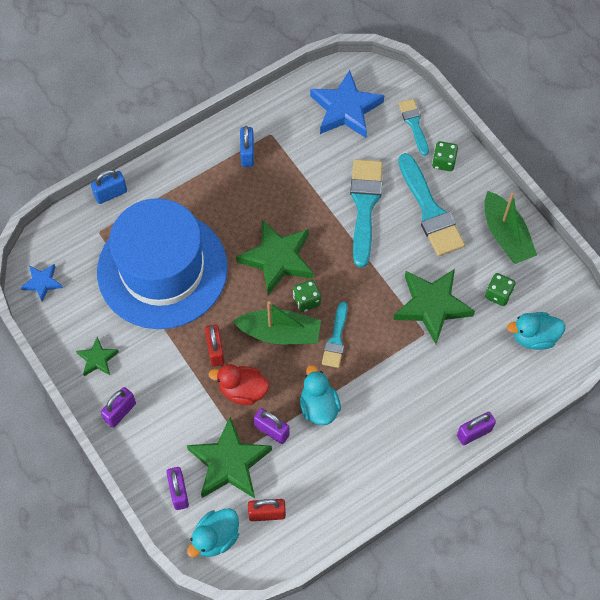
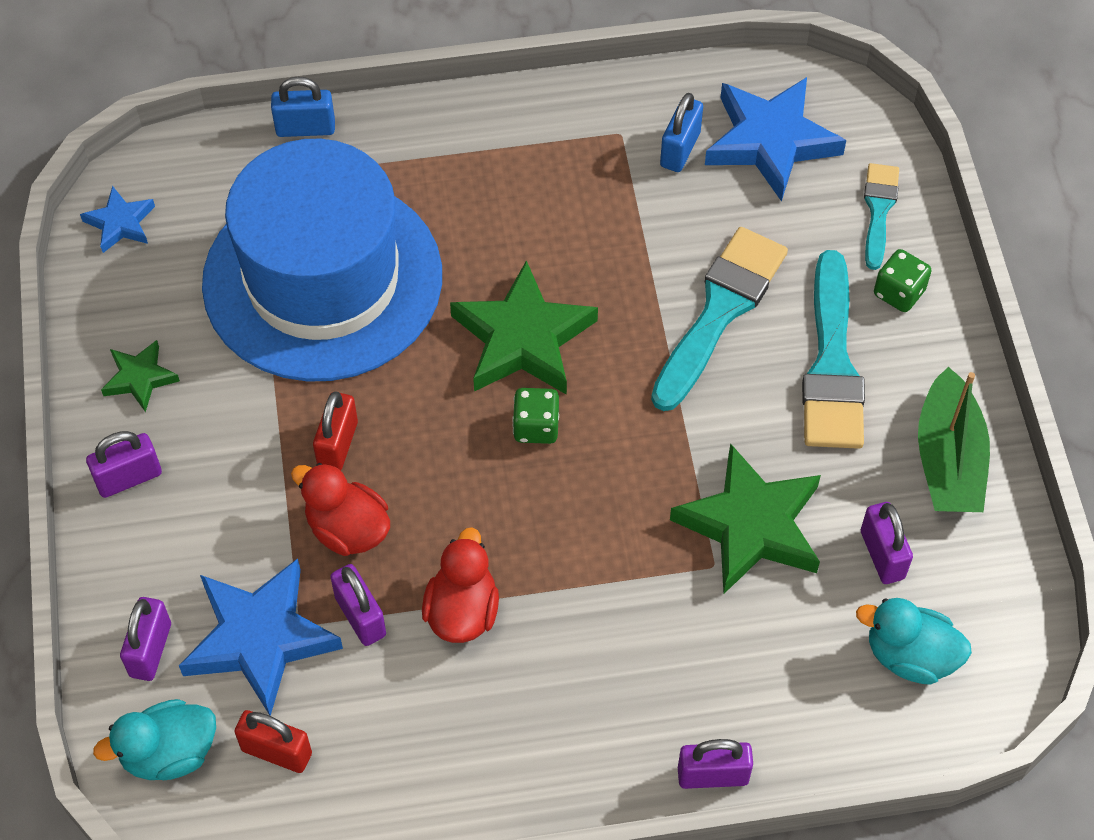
camera: 25 degrees right, 5 degrees down
green star [187,417,272,498] -> blue star [179,558,343,716]
green boat [233,301,321,344] -> none
blue padlock [240,126,254,167] -> blue padlock moved to [660,93,703,172]
turquoise duck [300,365,341,425] -> red duck [422,527,499,643]
turquoise brush [322,302,347,368] -> none
green dice [485,273,516,306] -> purple padlock [861,502,913,584]

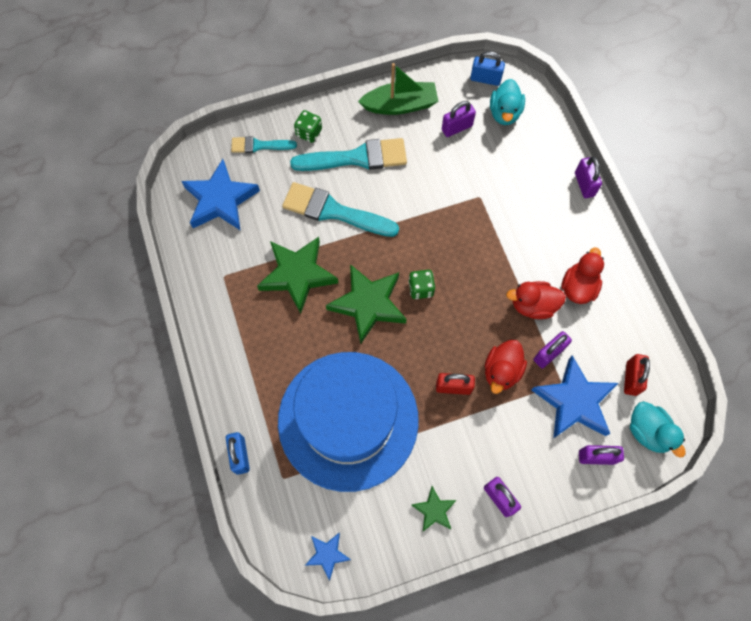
camera: 100 degrees left, 10 degrees up
blue padlock [660,93,703,172] -> blue padlock moved to [470,51,505,86]
green star [670,443,821,594] -> green star moved to [257,237,338,314]
none -> red duck [561,247,604,304]

